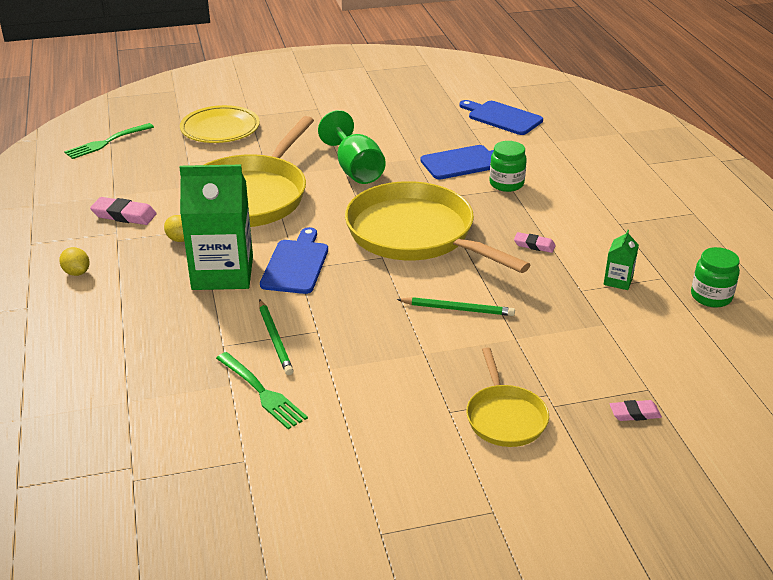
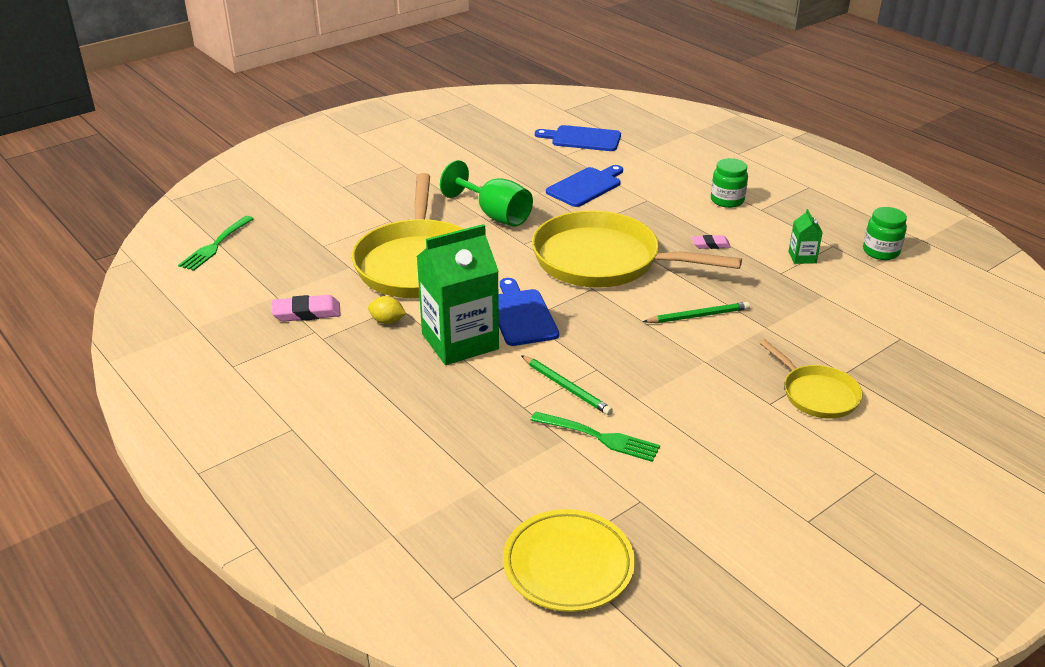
camera: 25 degrees left, 0 degrees up
yellow lemon [59,247,90,276] -> none
yellow plate [180,105,260,143] -> yellow plate moved to [503,509,635,612]
green jar [490,141,527,192] -> green jar moved to [711,158,748,208]
pink eraser [610,400,662,421] -> none

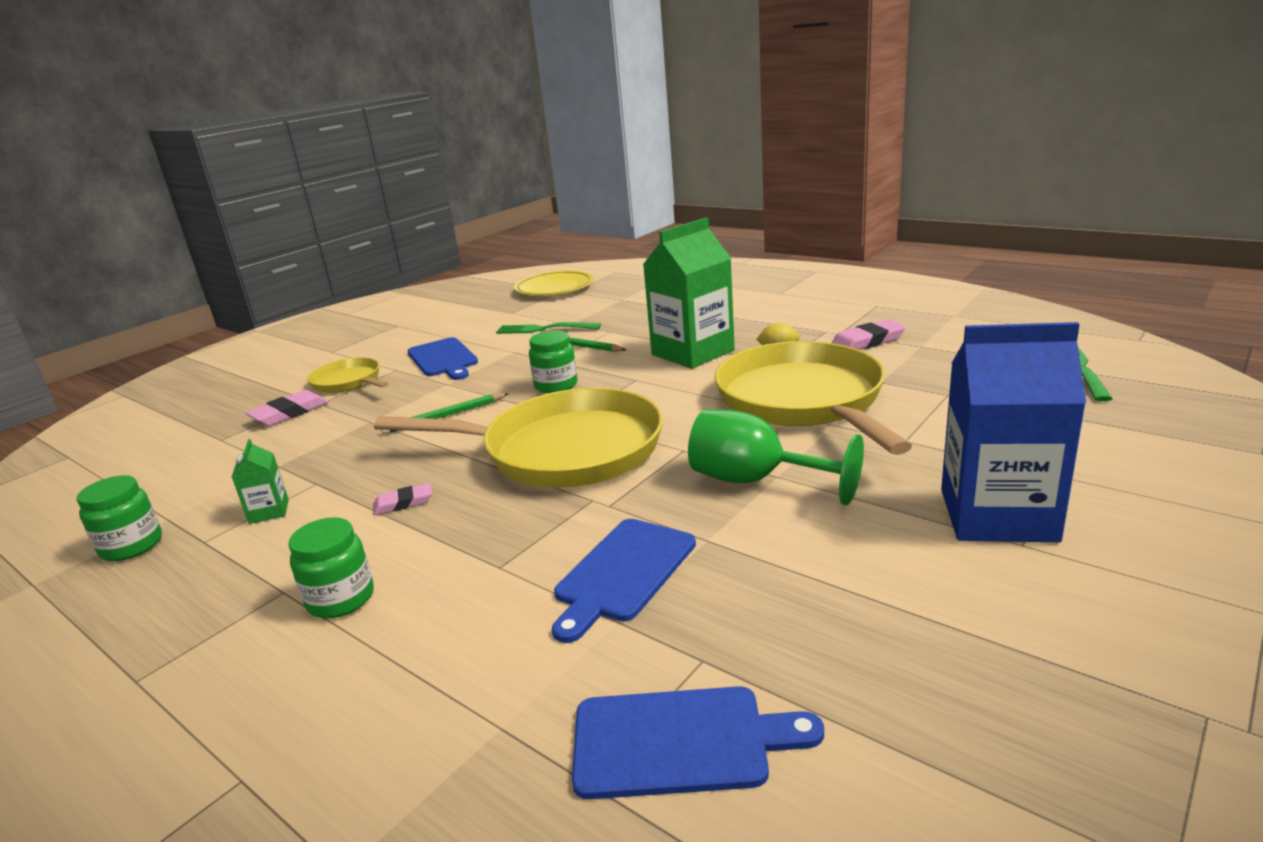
camera: 170 degrees right, 10 degrees down
blue cutting board [498,278,559,346] -> blue cutting board moved to [407,337,478,380]
none -> pink eraser [245,390,329,426]
none -> green jar [529,331,578,393]
none -> blue carton [941,322,1086,542]

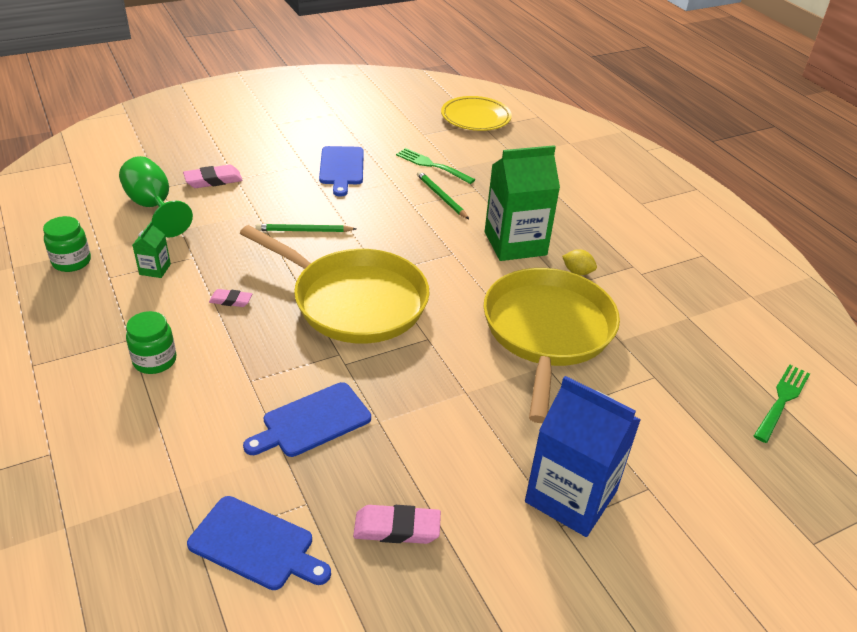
camera: 20 degrees right, 15 degrees up
yellow pan [307,357,388,393] -> none
green jar [529,331,578,393] -> none
green goblet [688,409,864,505] -> green goblet moved to [119,156,193,238]
pink eraser [831,319,905,350] -> pink eraser moved to [353,505,441,544]

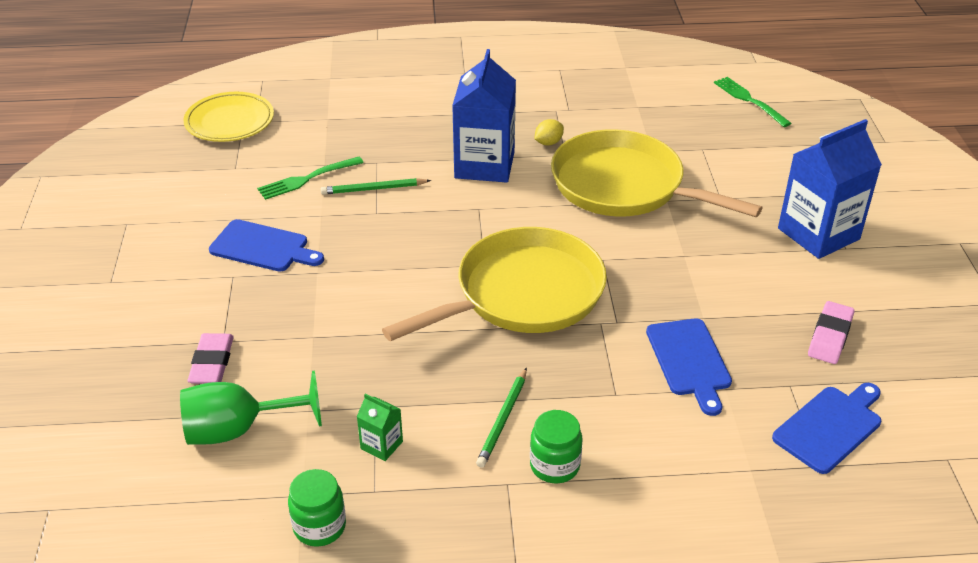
camera: 65 degrees left, 0 degrees up
pink eraser [209,289,252,307] -> none
green pencil [256,224,356,232] -> green pencil moved to [476,368,527,468]
green carton [485,145,560,261] -> blue carton [452,49,516,183]

